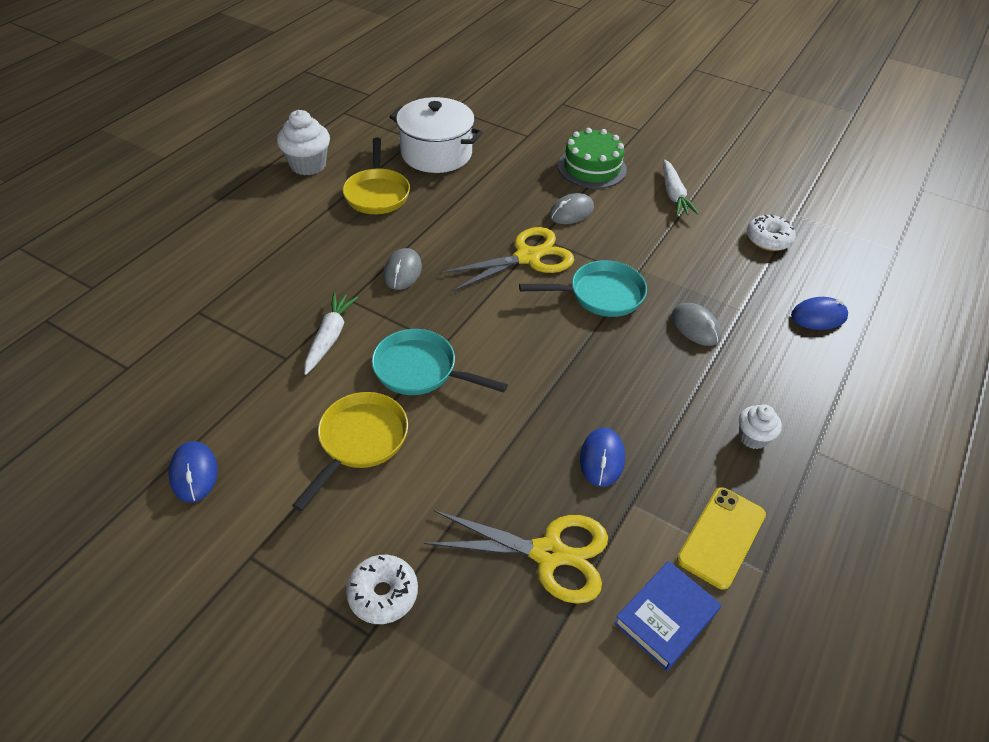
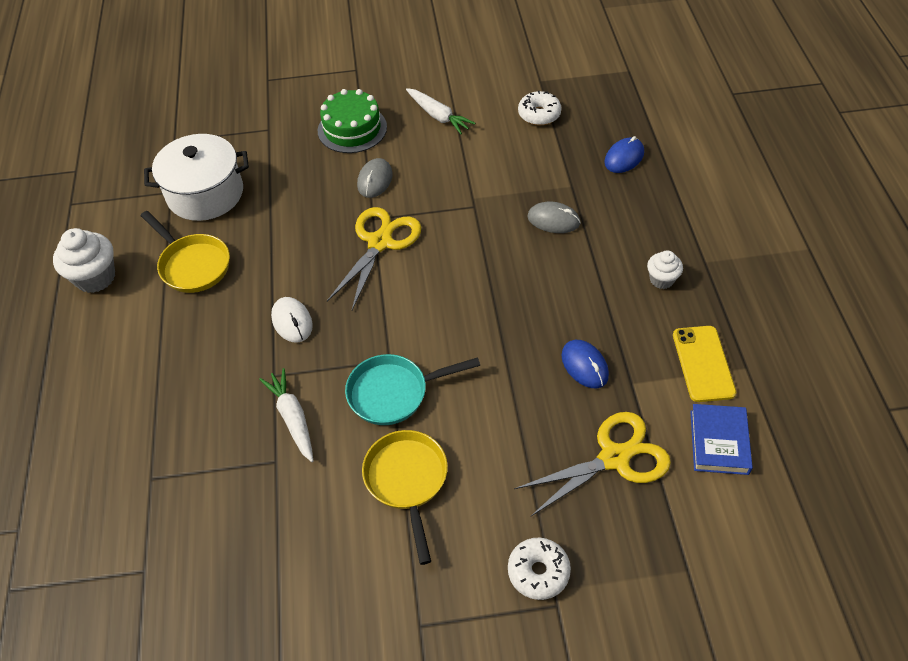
camera: 35 degrees left, 5 degrees up
blue mouse [168,441,218,503] -> none
grey mouse [383,248,422,290] -> white mouse [271,297,313,342]
turquoise pan [519,260,647,317] -> none

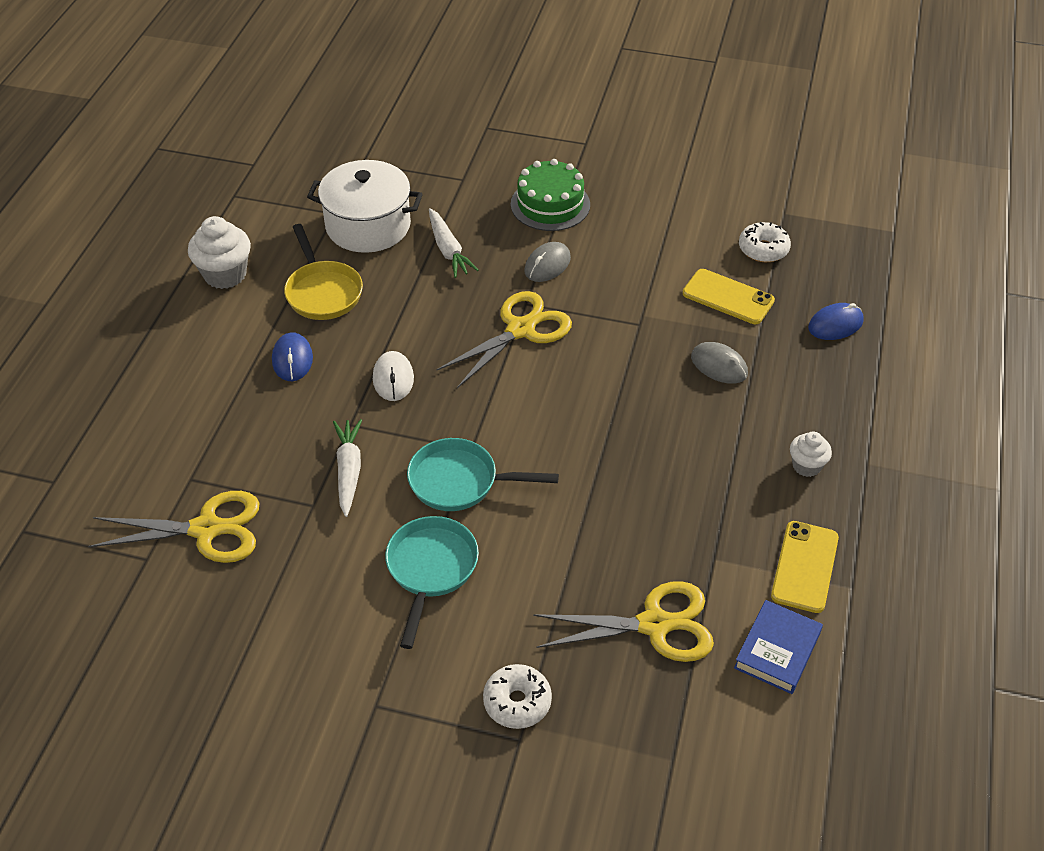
camera: 20 degrees right, 5 degrees down
yellow pan [362,430,448,565] -> turquoise pan [385,516,479,649]
white carrot [406,88,476,134] -> white carrot moved to [429,208,479,278]
blue mouse [561,340,609,388] -> blue mouse moved to [272,332,313,381]
none -> yellow scissors [88,491,259,563]
none -> yellow phone [683,269,775,324]

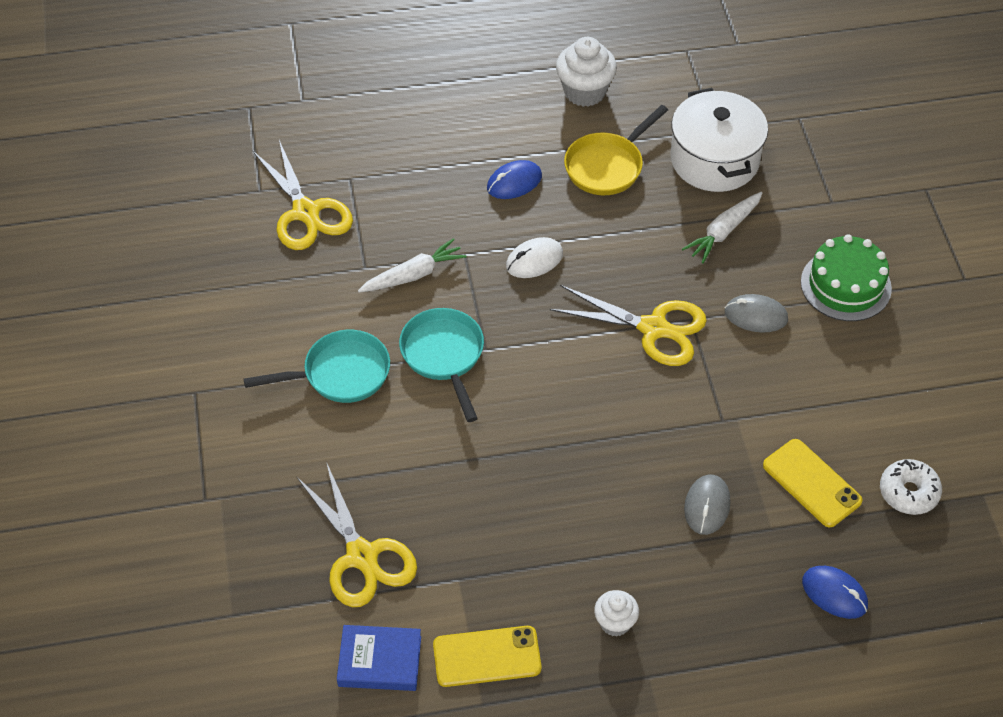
camera: 65 degrees right, 5 degrees up
white donut [483,664,552,729] -> none
yellow phone [683,269,775,324] -> yellow phone turned 45 degrees counterclockwise [763,439,862,527]

